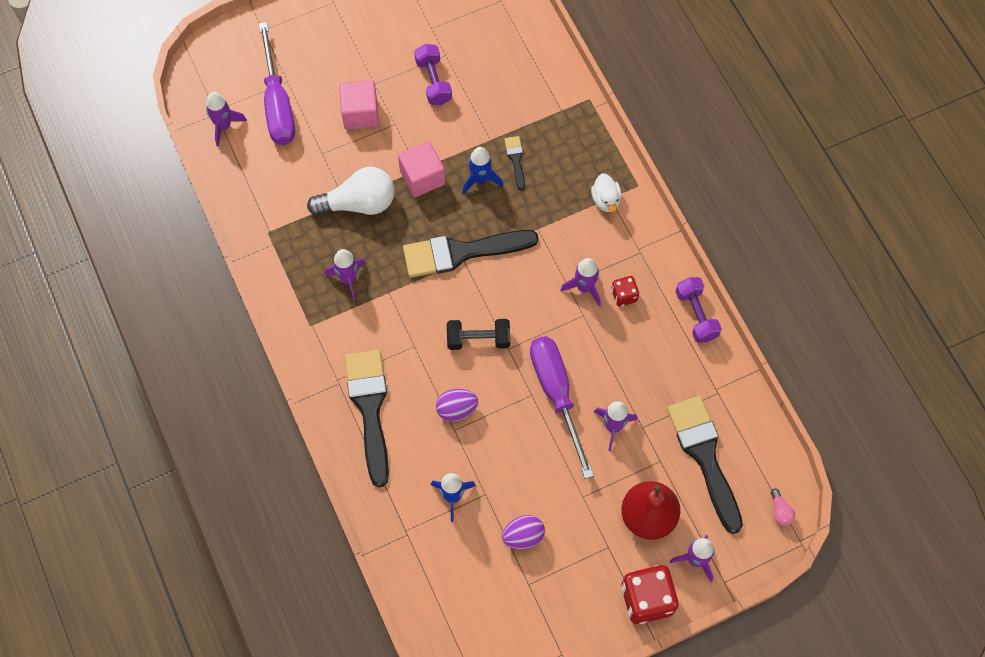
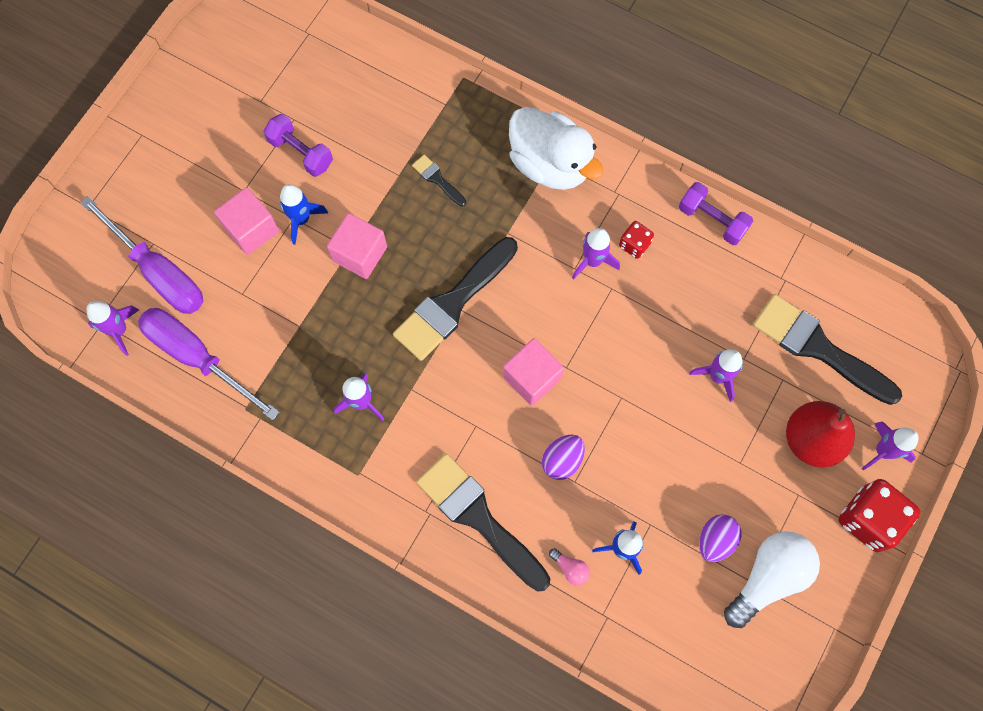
camera: 35 degrees left, 5 degrees up
white light bulb [307,167,395,216] -> white light bulb moved to [724,531,820,628]
black dumbbell [447,319,510,350] -> pink cube [503,338,564,406]
blue rocket [462,147,503,195] -> blue rocket moved to [280,184,328,245]
purple screwdriver [530,336,594,479] -> purple screwdriver moved to [138,308,280,420]
white duck [591,173,622,212] -> white duck [509,107,604,190], size x2.12
pink light bulb [771,489,795,526] -> pink light bulb moved to [549,548,590,585]

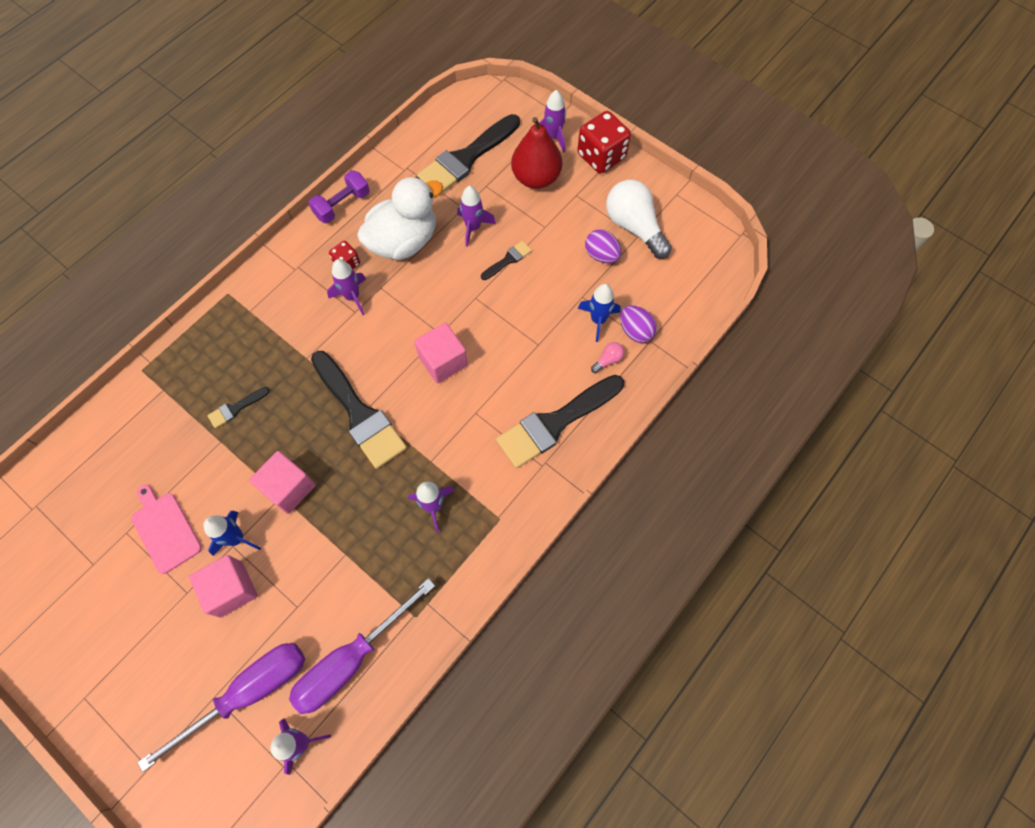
camera: 80 degrees left, 5 degrees down
purple dumbbell [263,114,333,177] -> pink cutting board [131,485,202,574]
white duck [509,107,604,190] -> white duck moved to [357,177,443,260]
purple egg [542,435,585,480] -> purple egg moved to [620,305,657,343]
none -> black brush [481,241,532,280]

